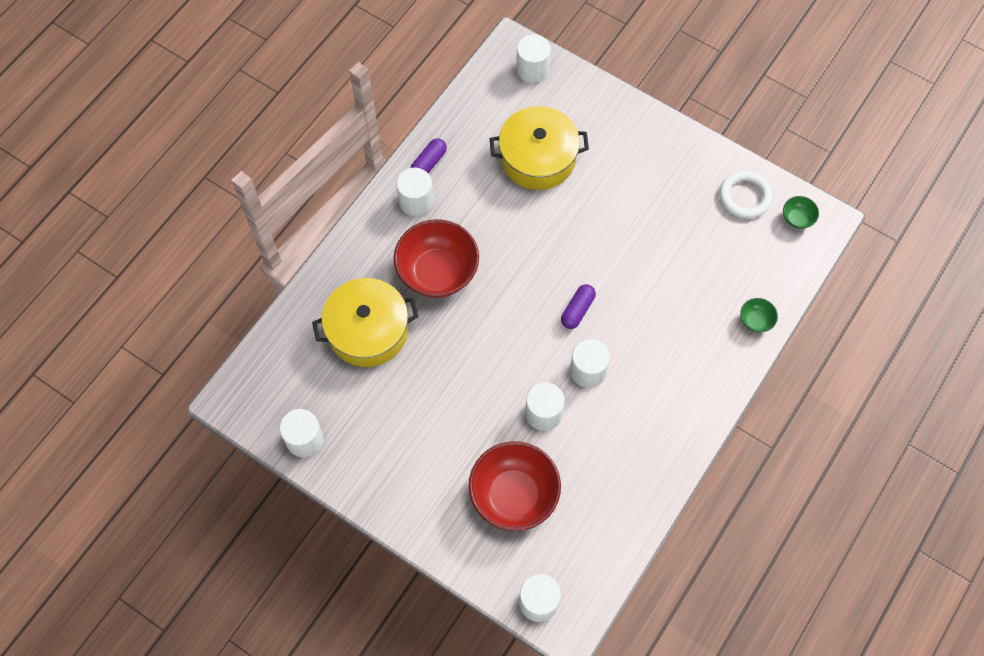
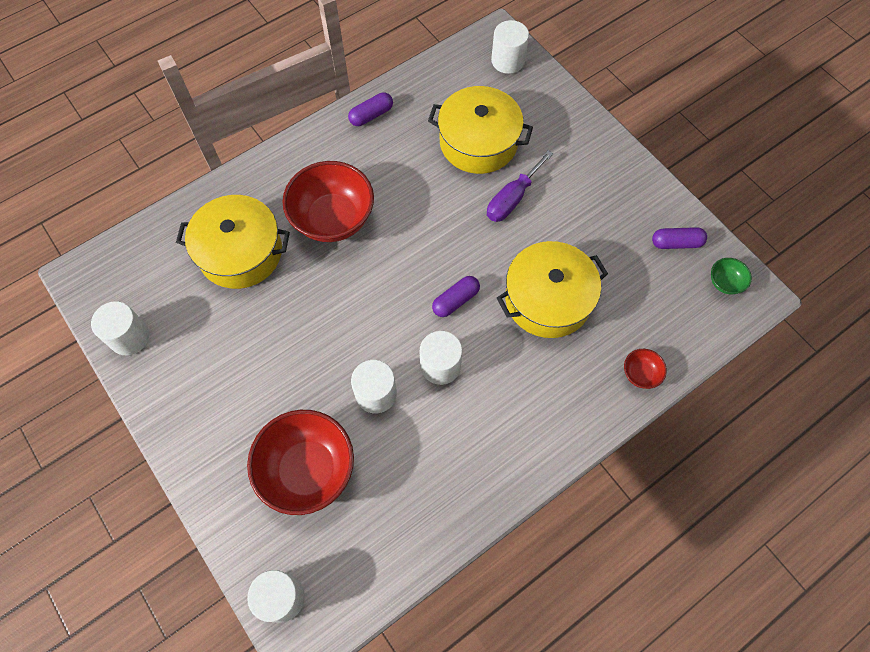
camera: 20 degrees right, 0 degrees up
white cylinder [396,168,433,216] -> none
white ring [720,171,773,218] -> purple capsule [652,227,707,249]
green bowl [740,298,778,333] -> red bowl [624,349,667,389]
none -> purple screwdriver [487,151,553,222]
none -> yellow pot [497,241,608,338]

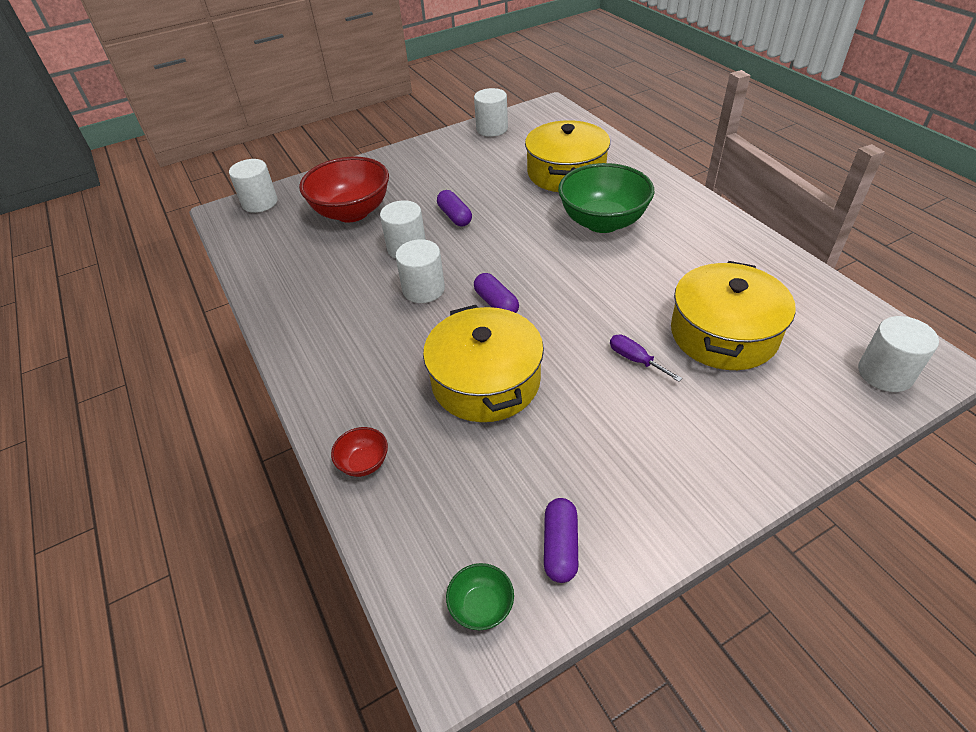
camera: 100 degrees right, 20 degrees down
red bowl [282,161,374,242] -> green bowl [558,163,654,233]
purple capsule [348,92,393,126] -> purple capsule moved to [437,190,472,227]
purple screwdriver [487,151,553,222] -> purple screwdriver [610,335,682,382], size x0.62

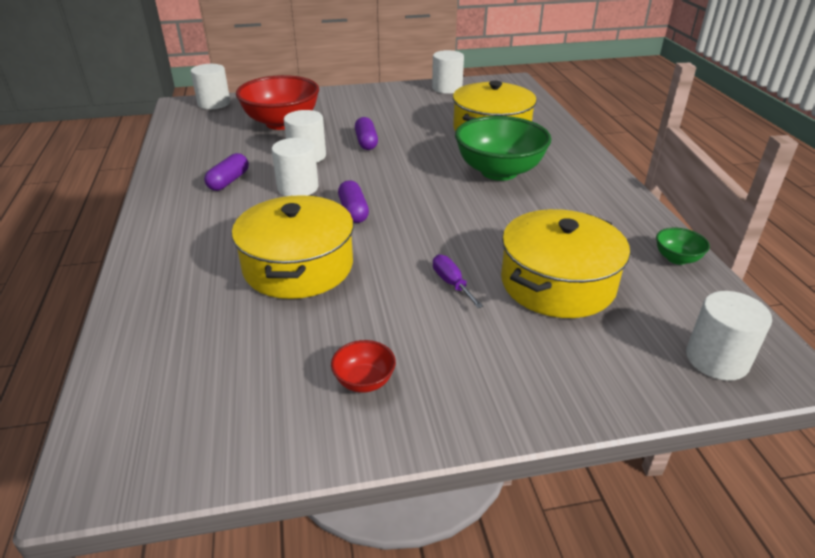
camera: 15 degrees right, 10 degrees down
red bowl [331,427,388,477] -> red bowl moved to [331,340,396,393]
green bowl [446,563,514,630] -> green bowl moved to [656,227,710,265]
purple capsule [544,498,578,583] -> purple capsule moved to [204,153,249,191]

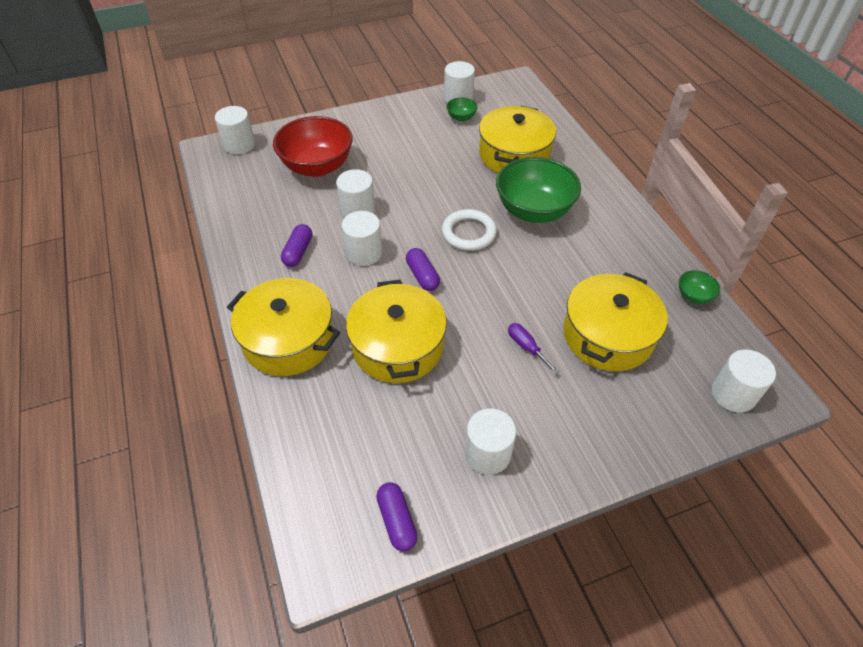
camera: 10 degrees left, 15 degrees up
red bowl [331,340,396,393] -> white cylinder [465,408,516,475]
purple capsule [355,117,378,150] -> purple capsule moved to [376,482,418,551]
none -> yellow pot [227,278,340,376]
none -> white ring [442,209,497,251]
none -> green bowl [446,97,478,122]

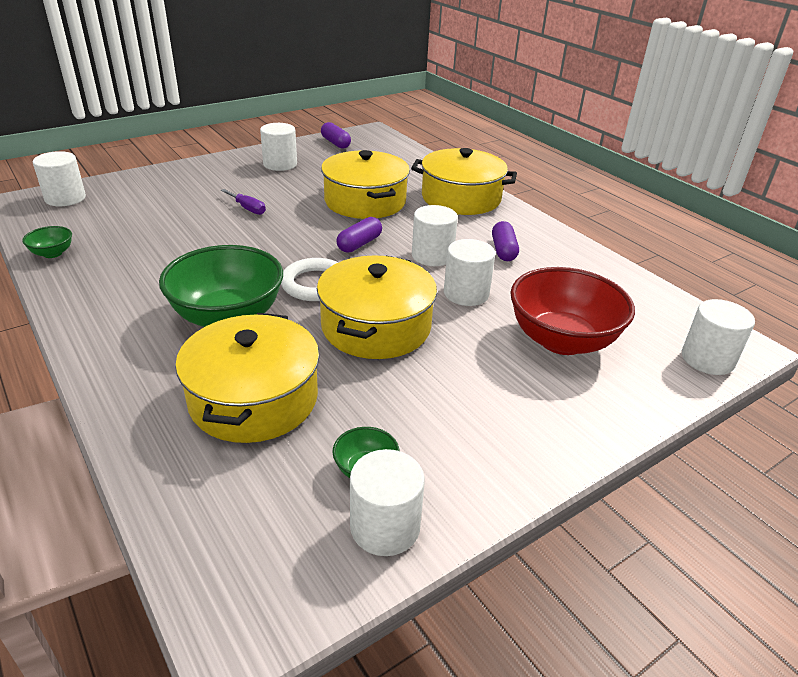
camera: 165 degrees right, 15 degrees down
purple capsule [406,248,440,291] -> purple capsule turned 75 degrees clockwise [336,217,382,253]
yellow pot [563,272,668,371] -> yellow pot moved to [317,255,437,359]

